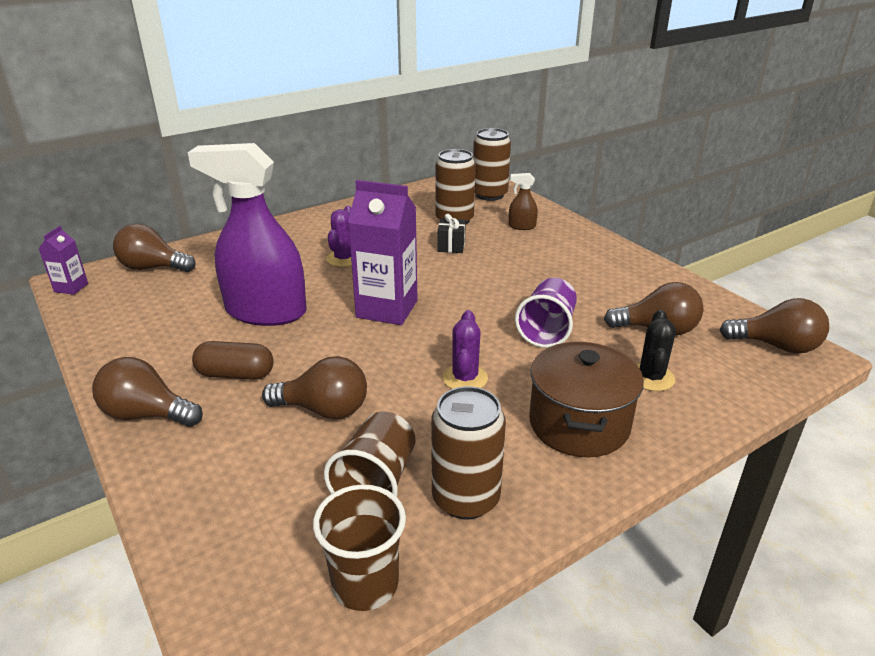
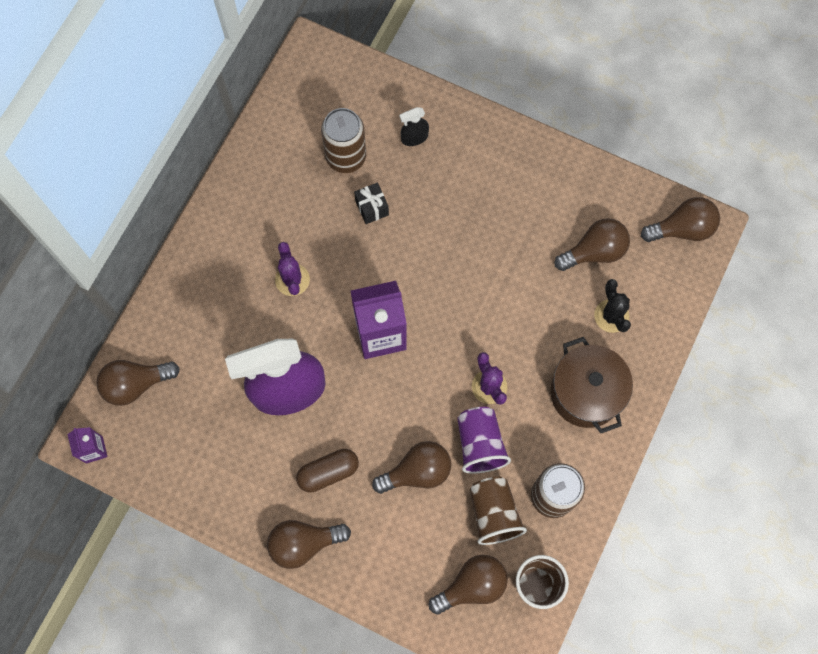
camera: 30 degrees left, 40 degrees up
brown can [473,128,511,201] -> none
brown spray bottle [509,173,538,230] -> black spray bottle [399,107,429,146]
purple cup [515,278,577,348] -> purple cup moved to [457,407,511,474]
none -> brown light bulb [429,555,508,615]

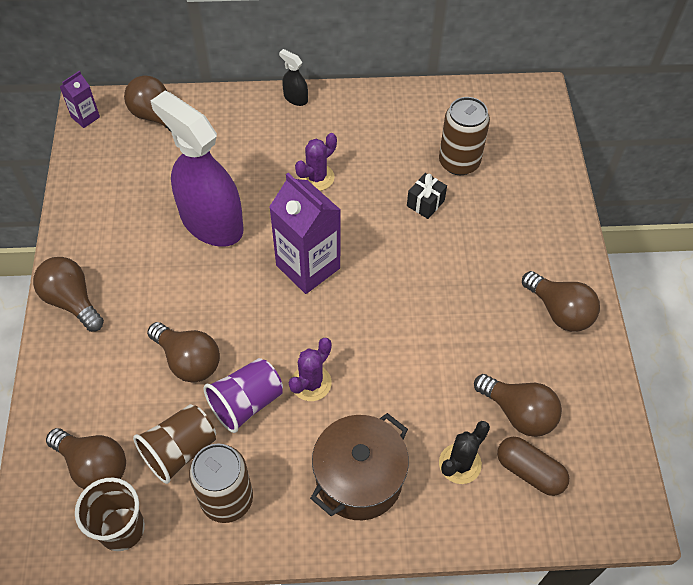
camera: 60 degrees right, 15 degrees down
brown capsule [296,449,359,493] -> brown capsule moved to [497,437,569,496]
black spray bottle [399,107,429,146] -> black spray bottle moved to [279,49,308,106]
brown light bulb [641,197,720,242] -> brown light bulb moved to [522,271,600,332]

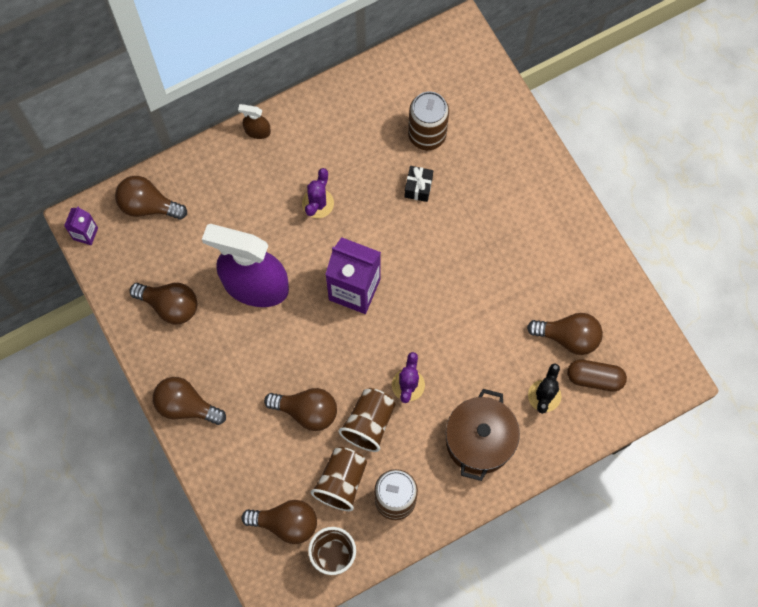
camera: 25 degrees left, 15 degrees up
purple cup [203,358,283,433] -> brown cup [338,388,396,452]
black spray bottle [279,49,308,106] -> brown spray bottle [238,104,271,139]
brown light bulb [522,271,600,332] -> brown light bulb moved to [130,283,197,324]

